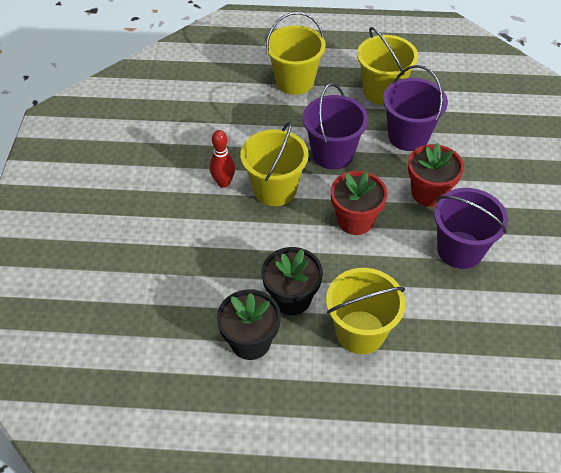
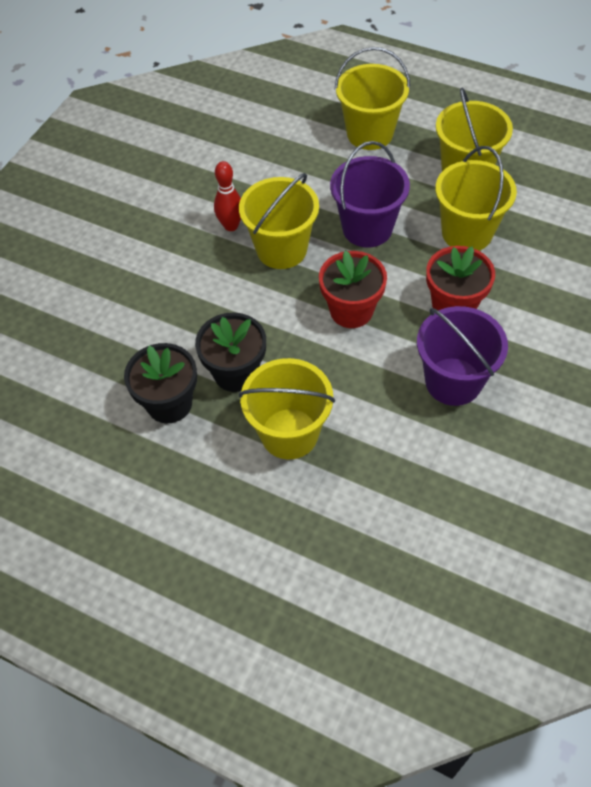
camera: 25 degrees right, 5 degrees up
purple bucket [383,65,448,151] -> yellow bucket [435,146,517,251]

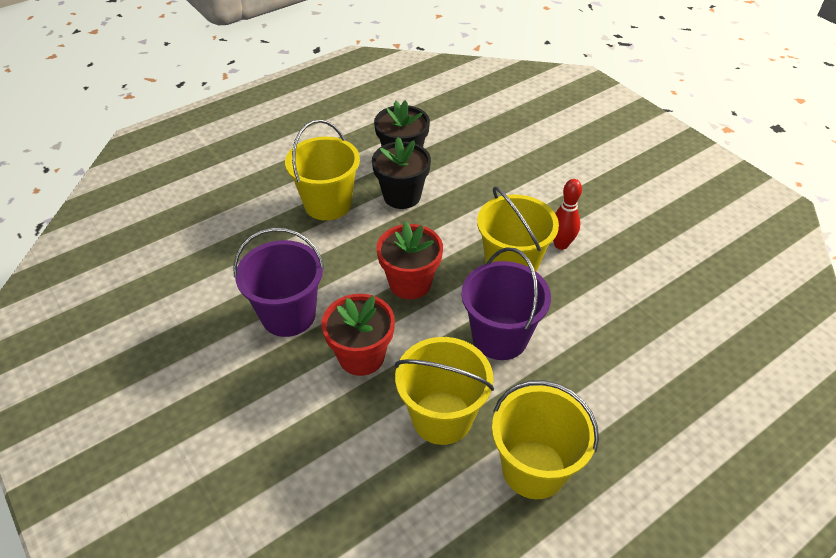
camera: 115 degrees right, 10 degrees down
yellow bucket [334,47,410,150] -> none

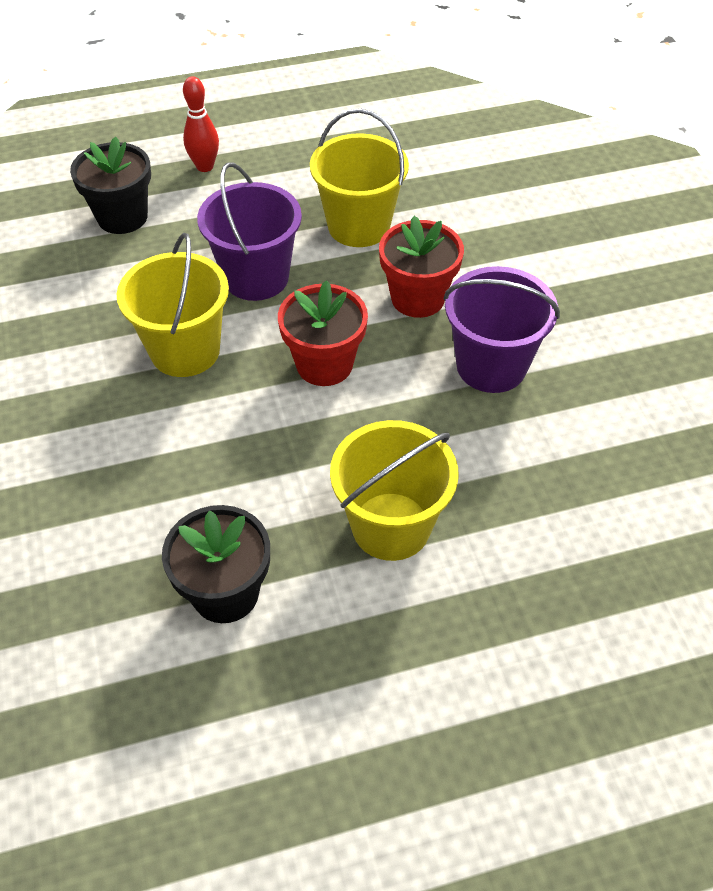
camera: 160 degrees left, 5 degrees up
black flower pot [372,137,431,209] -> black flower pot moved to [70,137,151,234]
yellow bucket [492,380,599,499] -> none
red bowling pin [553,179,582,250] -> red bowling pin moved to [183,76,219,172]

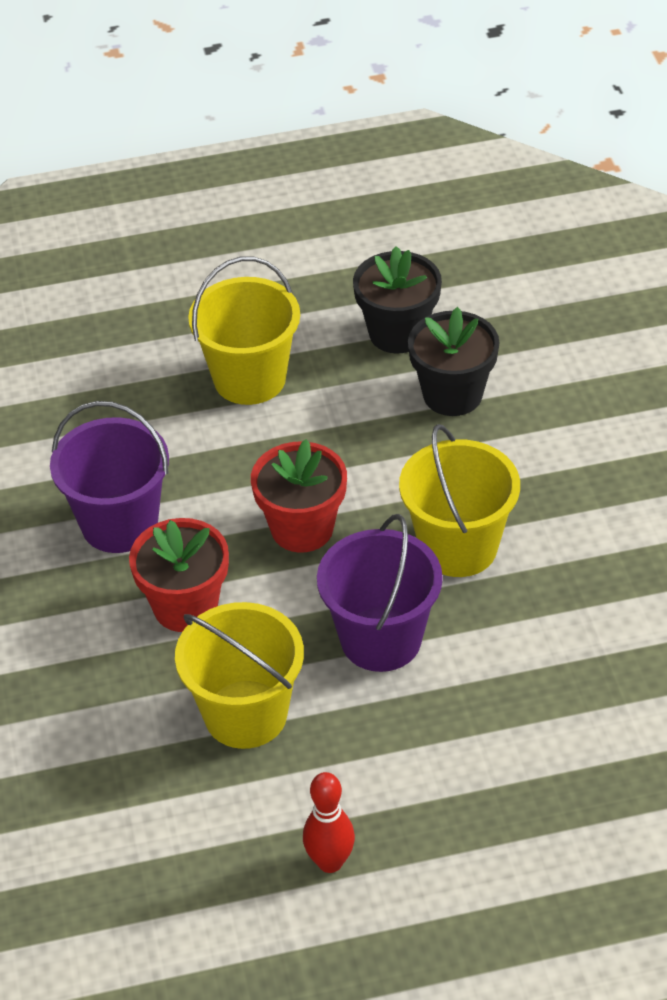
camera: 175 degrees left, 5 degrees down
black flower pot [70,137,151,234] -> black flower pot moved to [408,307,499,416]
red bowling pin [183,76,219,172] -> red bowling pin moved to [303,772,355,873]

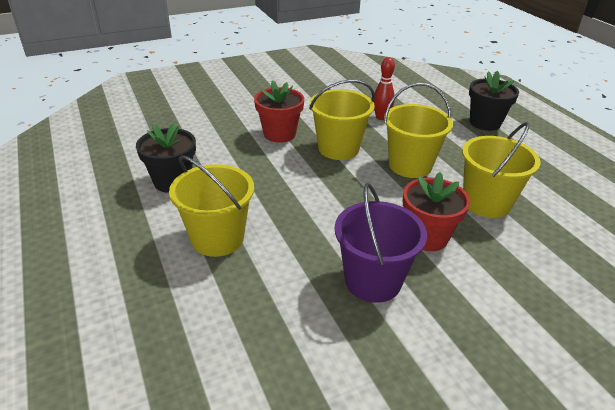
camera: 105 degrees left, 10 degrees down
red flower pot [251,439,347,553] -> red flower pot moved to [254,80,304,143]
red bowling pin [303,772,355,873] -> red bowling pin moved to [374,57,395,120]
purple bucket [317,514,443,672] -> yellow bucket [384,83,453,178]
black flower pot [408,307,499,416] -> black flower pot moved to [469,71,519,131]

